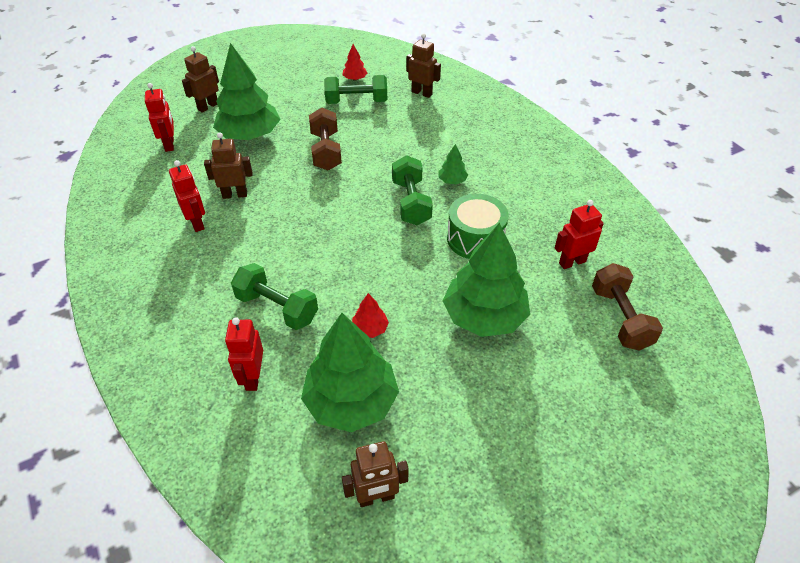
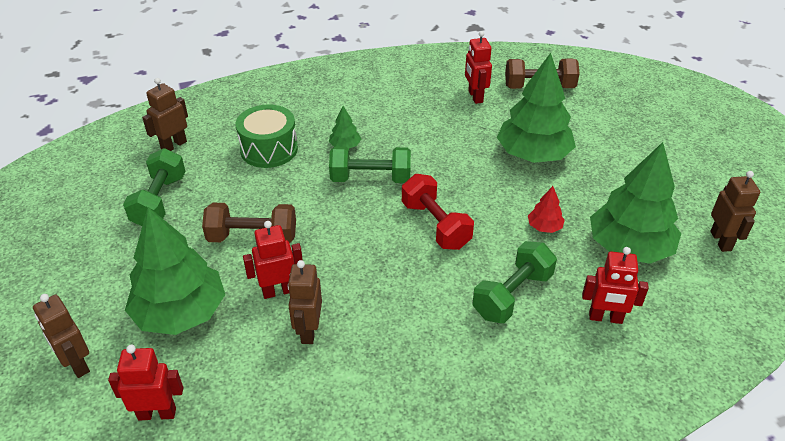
camera: 80 degrees left, 5 degrees down
red robot [169,160,205,232] -> red robot moved to [243,221,303,299]
red tree [342,44,367,81] -> none
green drum [447,194,509,259] -> green drum moved to [236,104,298,168]
none -> red dumbbell [402,174,474,250]

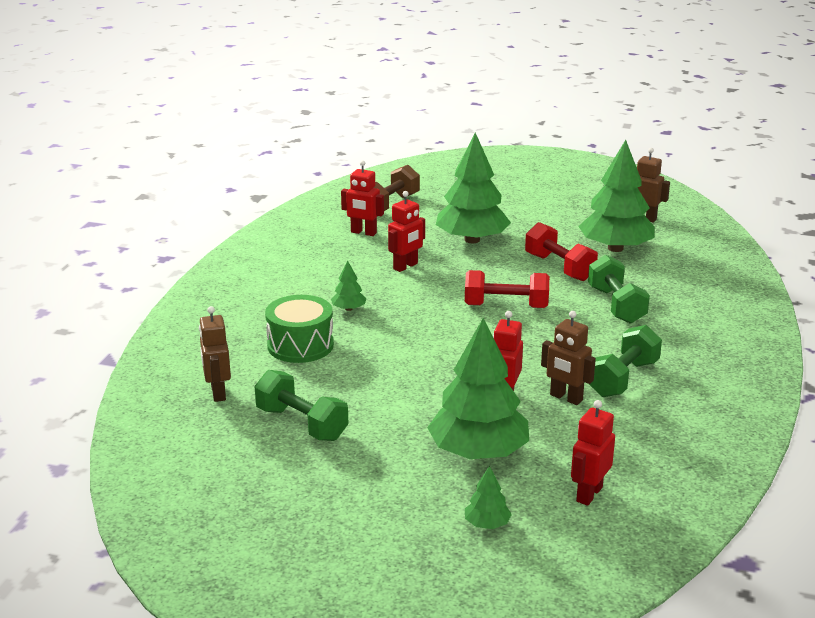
camera: 55 degrees left, 15 degrees down
brown robot [33,294,90,378] -> green tree [465,466,512,529]
brown dumbbell [202,203,296,243] -> none
green dumbbell [329,146,411,183] -> green dumbbell moved to [589,325,662,397]
red tree [528,186,565,233] -> red dumbbell [525,222,598,281]
red robot [582,247,649,324] -> red robot moved to [388,191,425,272]

